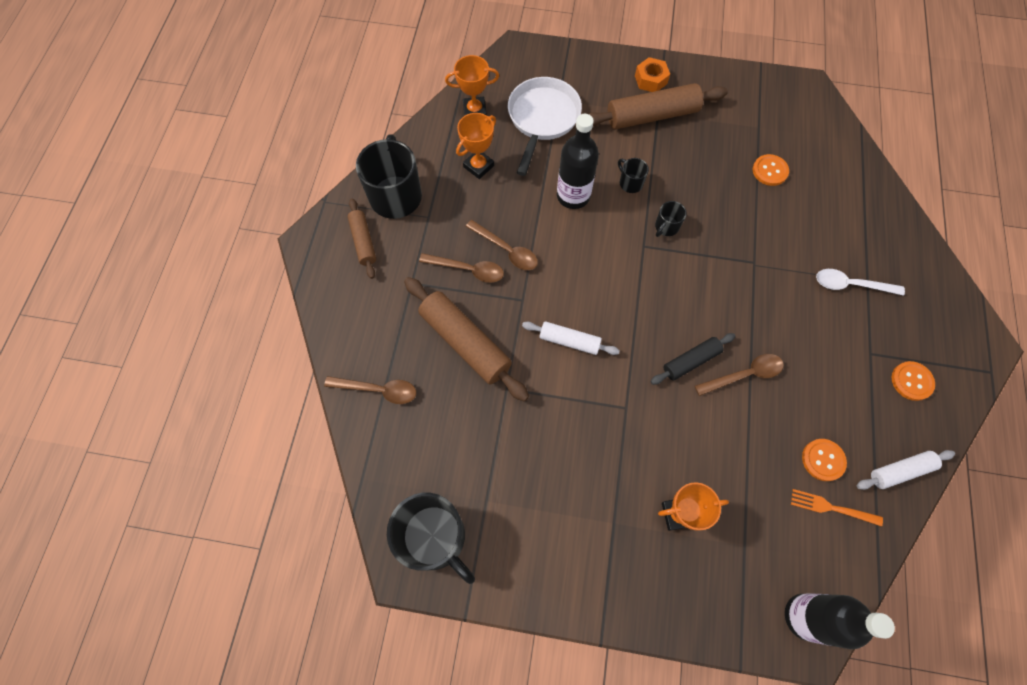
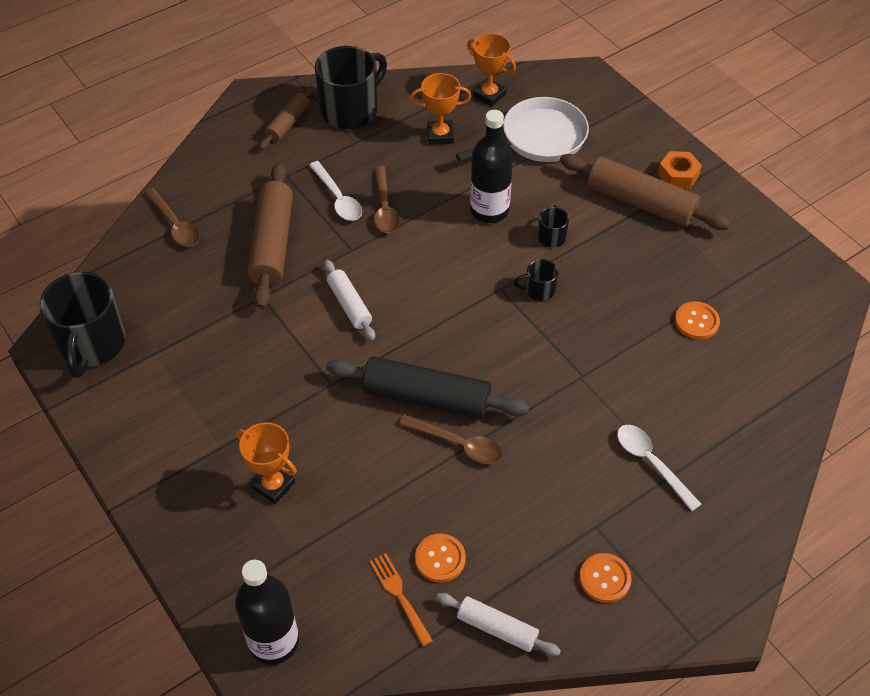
camera: 45 degrees right, 15 degrees down
brown spoon [419,253,504,283] -> white spoon [309,161,362,221]
black rolling pin [650,333,735,385] -> black rolling pin [326,357,529,419], size x1.76

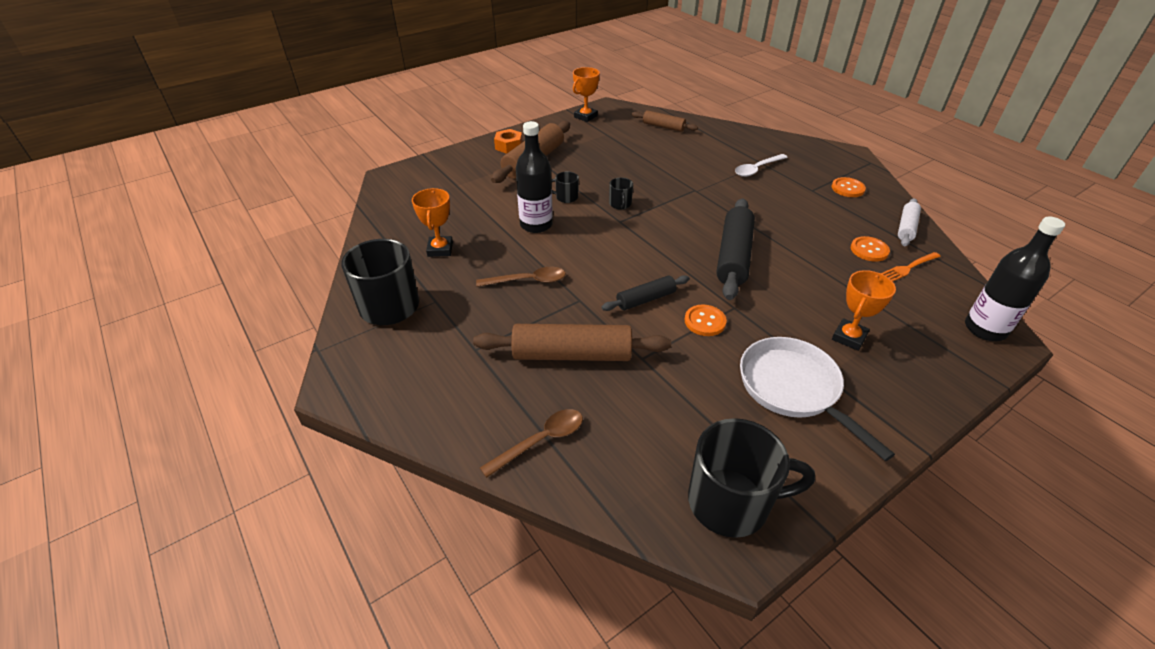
camera: 90 degrees left, 10 degrees down
brown rolling pin [259,86,314,150] -> brown rolling pin moved to [632,110,698,132]
white spoon [309,161,362,221] -> none
white rolling pin [324,260,375,340] -> black rolling pin [601,275,690,311]
brown spoon [399,415,503,464] -> none
white pan [455,97,589,162] -> white pan moved to [740,337,895,461]
orange trophy [467,33,516,106] -> orange trophy moved to [573,67,600,122]
orange button [675,301,720,340] -> orange button moved to [685,304,727,336]

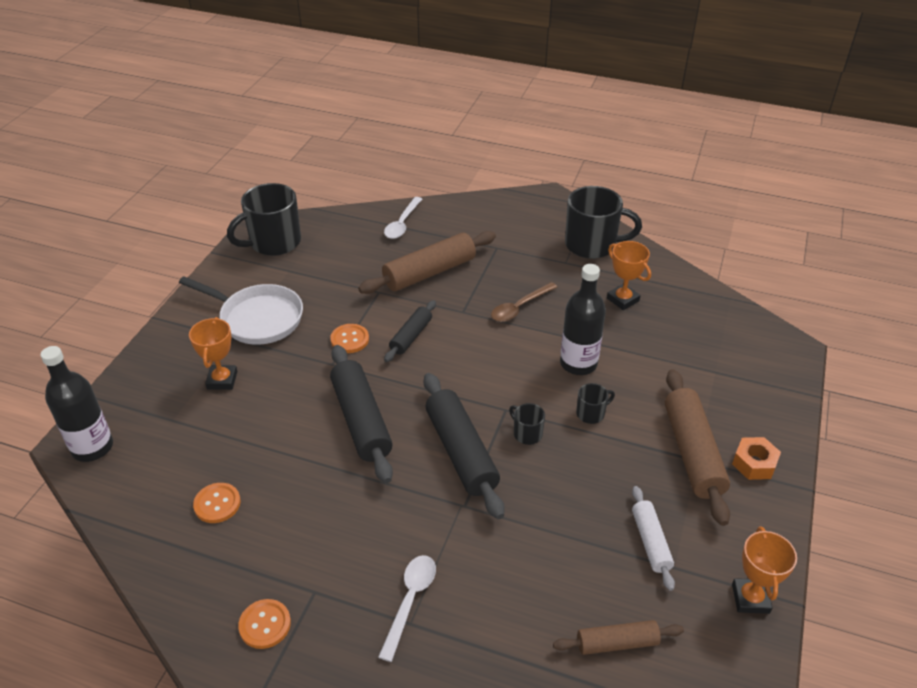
camera: 145 degrees right, 0 degrees up
brown spoon [480,409,583,478] -> white spoon [384,197,422,239]
orange fork [880,252,941,282] -> none
white rolling pin [898,198,921,246] -> white rolling pin moved to [632,486,675,591]
none -> black rolling pin [424,373,505,519]

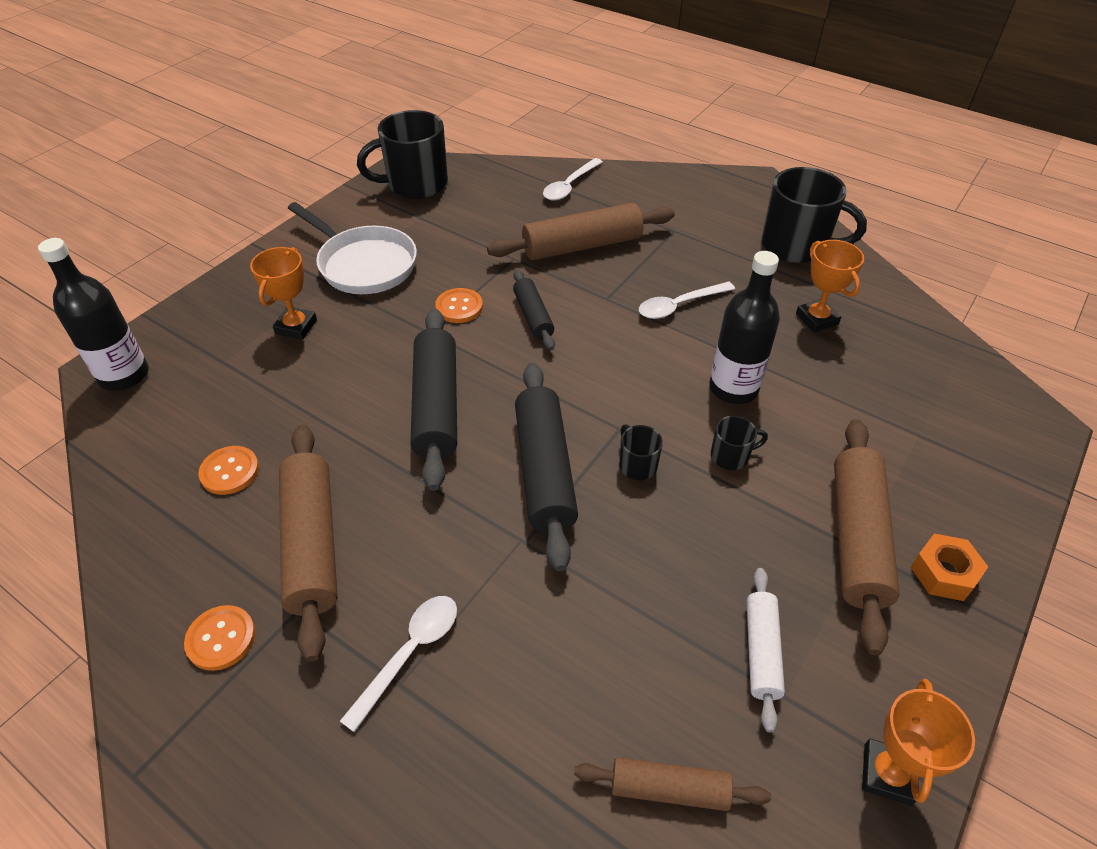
camera: 15 degrees right, 5 degrees up
black rolling pin [384,300,436,362] -> black rolling pin turned 60 degrees counterclockwise [513,270,555,350]
brown spoon [491,282,557,322] -> white spoon [639,282,735,319]
none -> brown rolling pin [279,425,338,662]

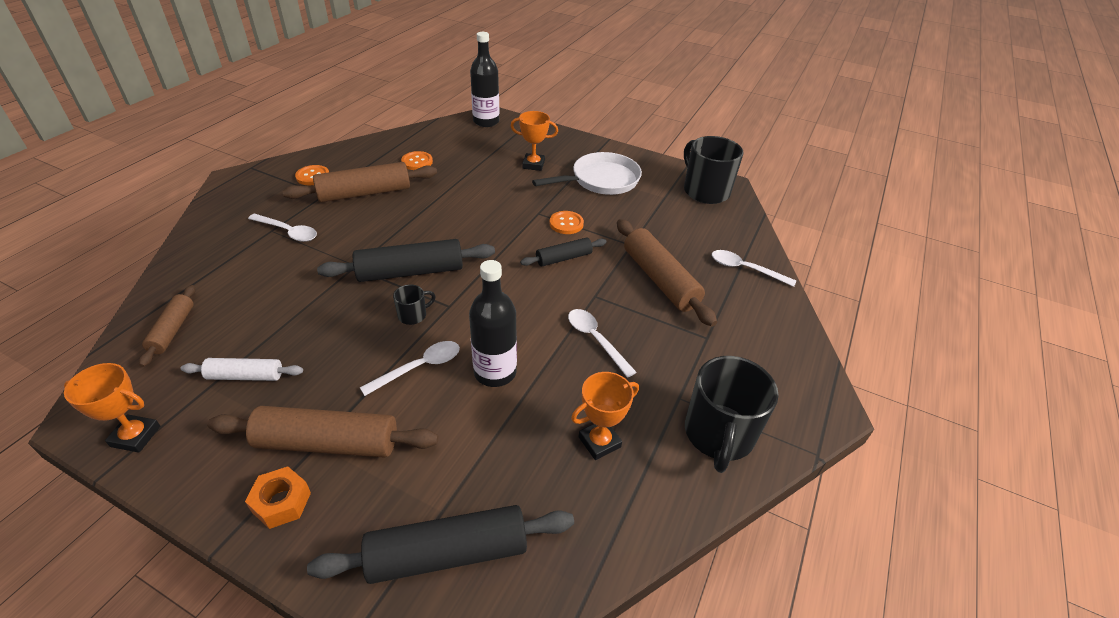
camera: 80 degrees right, 5 degrees down
white pan [288,202,417,294] -> white pan turned 150 degrees counterclockwise [532,152,642,195]
black rolling pin [410,309,457,491] -> black rolling pin moved to [307,505,574,584]
black mug [711,416,768,470] -> white spoon [360,341,460,396]

